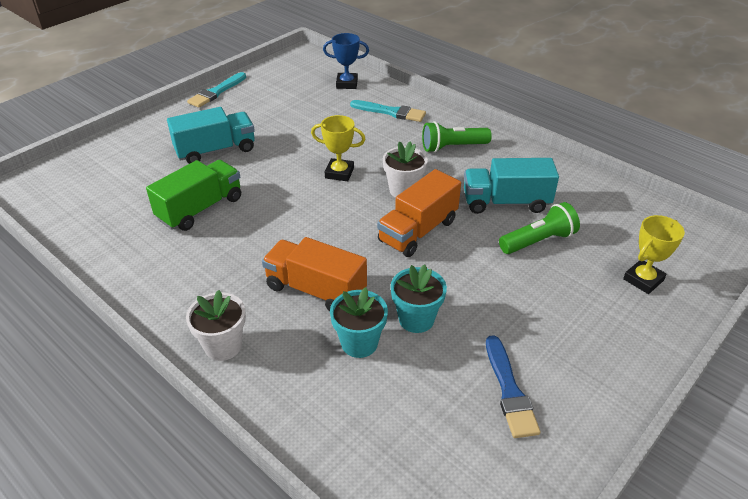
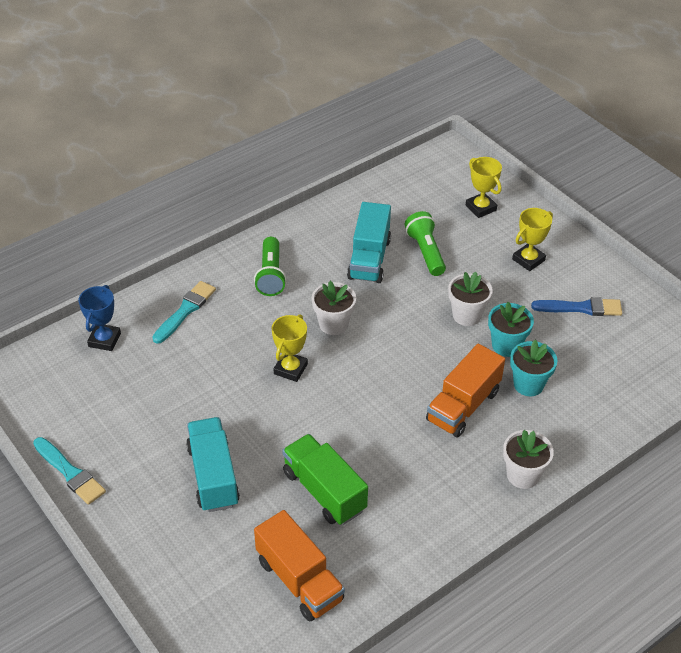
camera: 80 degrees left, 5 degrees up
orange truck [377,169,461,257] -> orange truck moved to [254,510,345,621]
none -> white flower pot [448,272,493,326]
none -> yellow trophy [512,208,553,271]

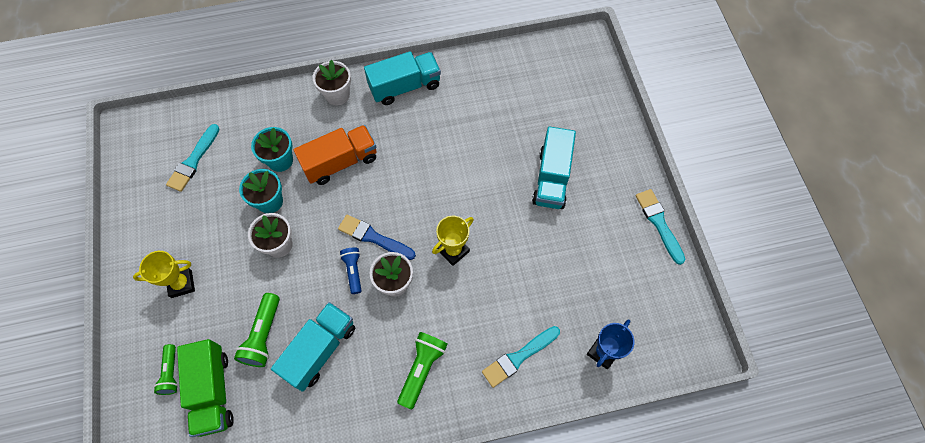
camera: 155 degrees left, 20 degrees up
orange truck [254,510,345,621] -> none
green truck [282,434,368,525] -> green truck moved to [177,339,234,437]
yellow trophy [466,157,502,218] -> green flashlight [154,344,178,395]
blue brush [531,297,622,316] -> blue brush moved to [338,214,416,260]
none -> turquoise brush [166,124,220,192]
none -> blue flashlight [340,247,362,294]
none -> turquoise truck [364,51,441,105]

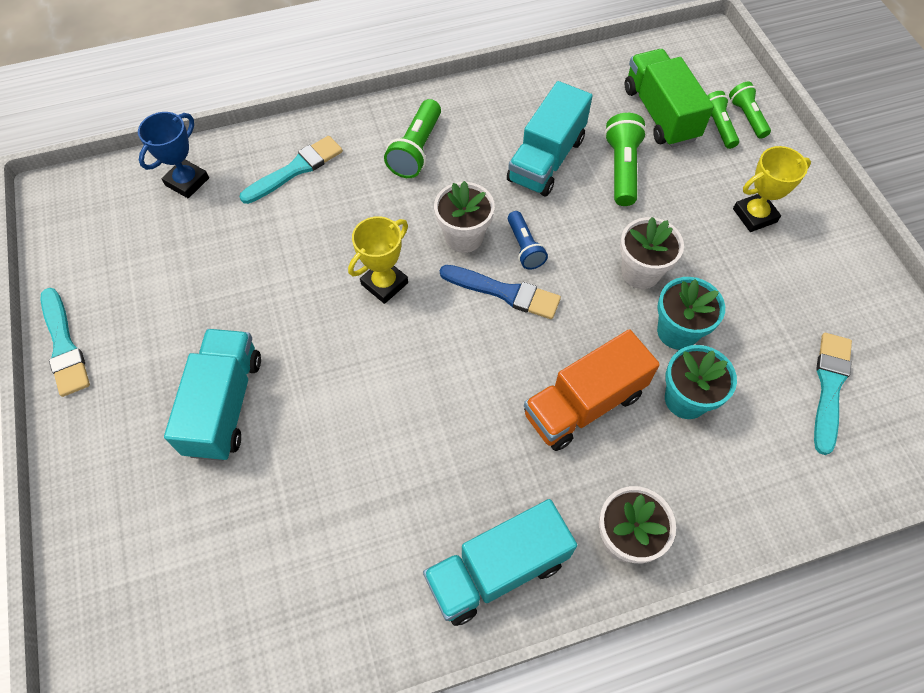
camera: 175 degrees right, 5 degrees down
none -> green flashlight [729,82,771,139]

